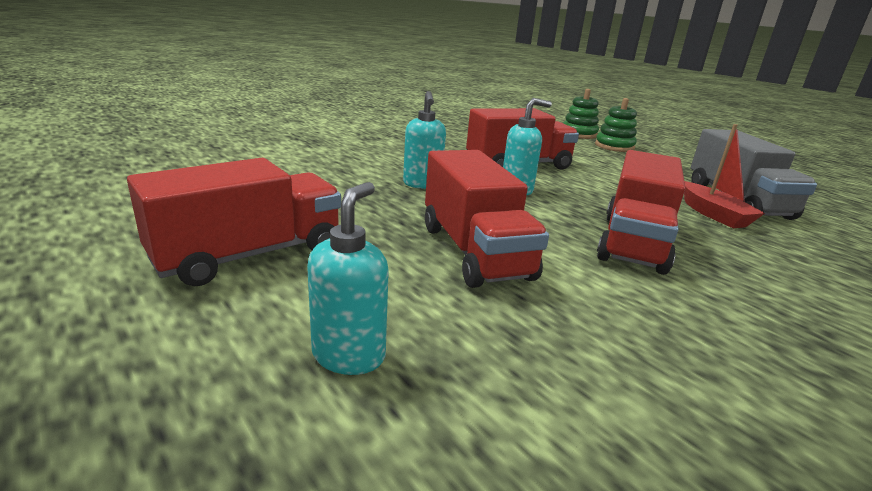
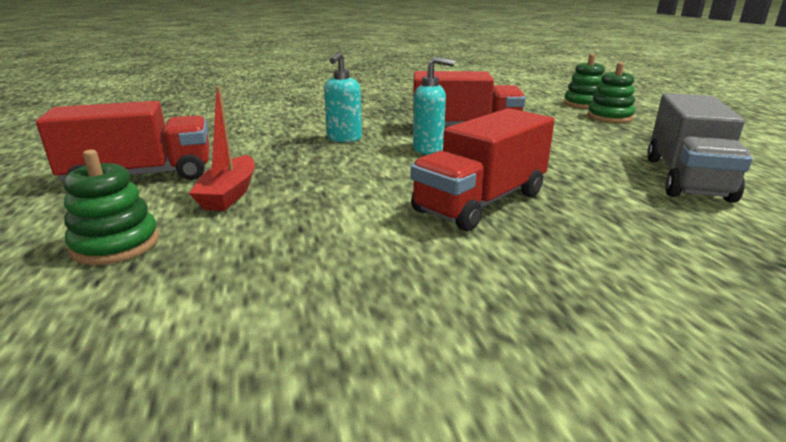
camera: 25 degrees right, 0 degrees up
turquoise soap dispenser [307,182,389,375] -> green stacking toy [64,150,159,265]
red truck [425,150,549,288] -> none
red boat [684,124,765,228] -> red boat moved to [189,86,255,211]

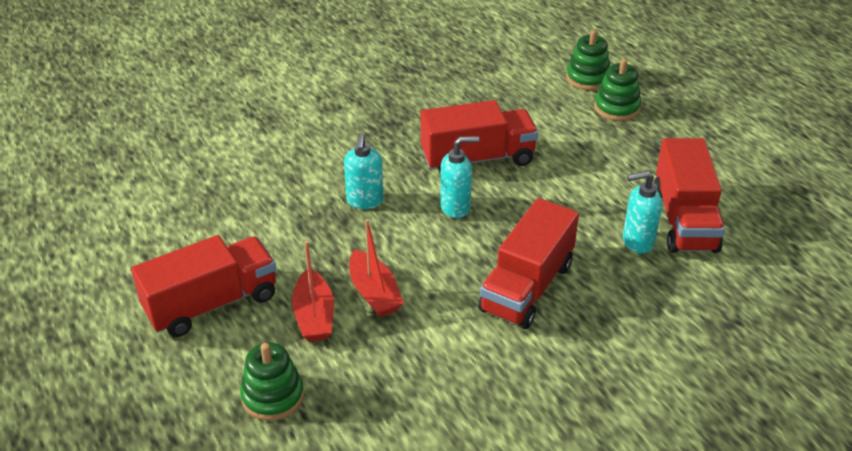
camera: 15 degrees left, 15 degrees up
grey truck [647,93,753,203] -> red truck [654,138,725,253]
none -> red boat [349,219,404,317]
none -> turquoise soap dispenser [623,171,662,254]

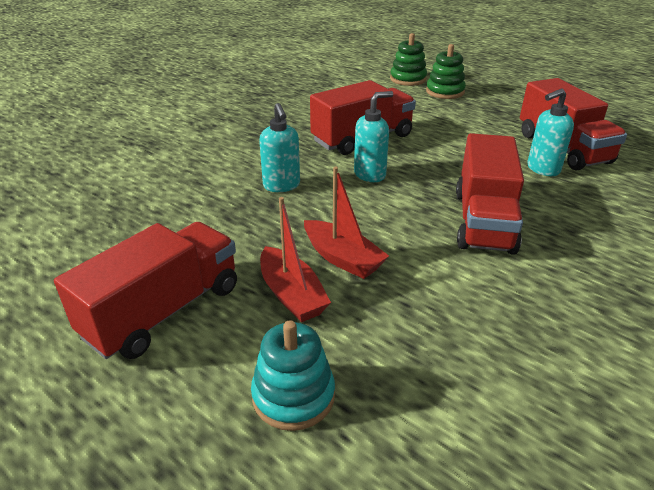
camera: 20 degrees left, 5 degrees down
green stacking toy [240,342,304,421] -> turquoise stacking toy [251,320,335,431]

